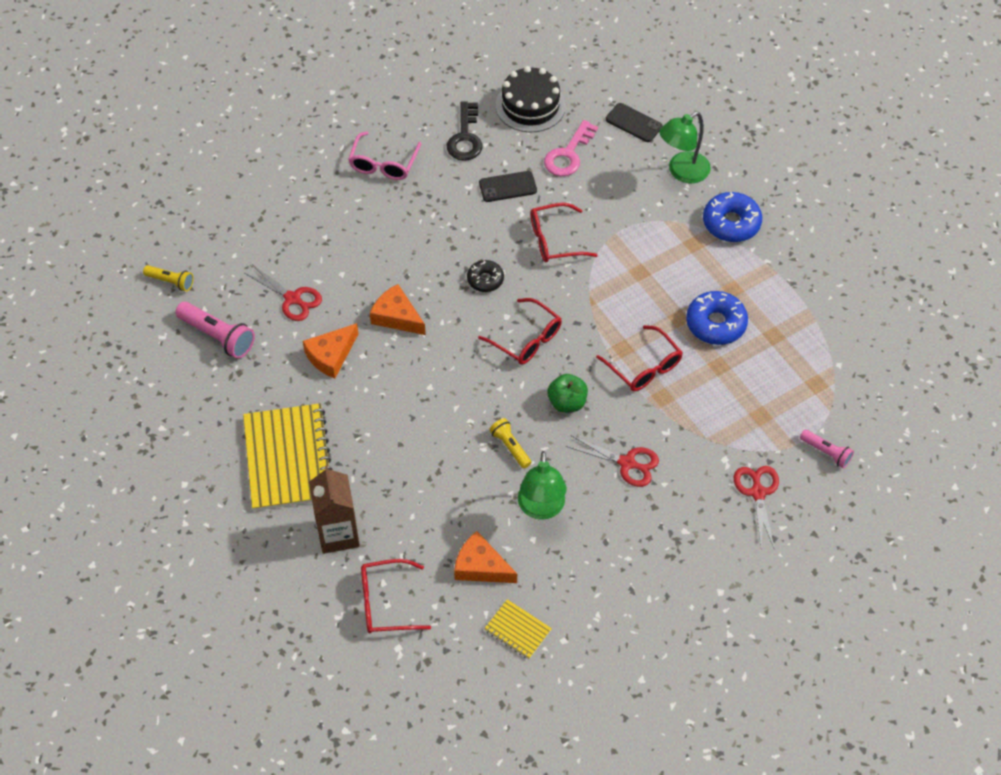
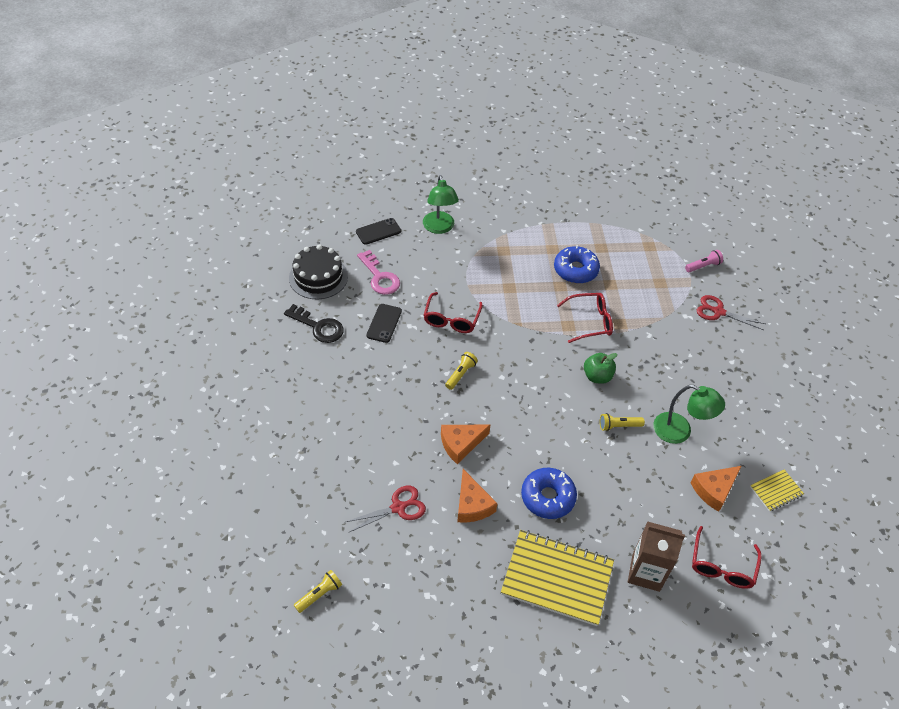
camera: 65 degrees left, 5 degrees down
pink flashlight [175,302,255,358] -> none
pink glasses [348,131,421,180] -> none
black donut [467,260,504,292] -> yellow flashlight [445,352,478,390]
red glasses [478,298,562,365] -> none
red scissors [566,435,659,487] -> none
blue donut [703,192,762,242] -> blue donut moved to [521,468,577,519]

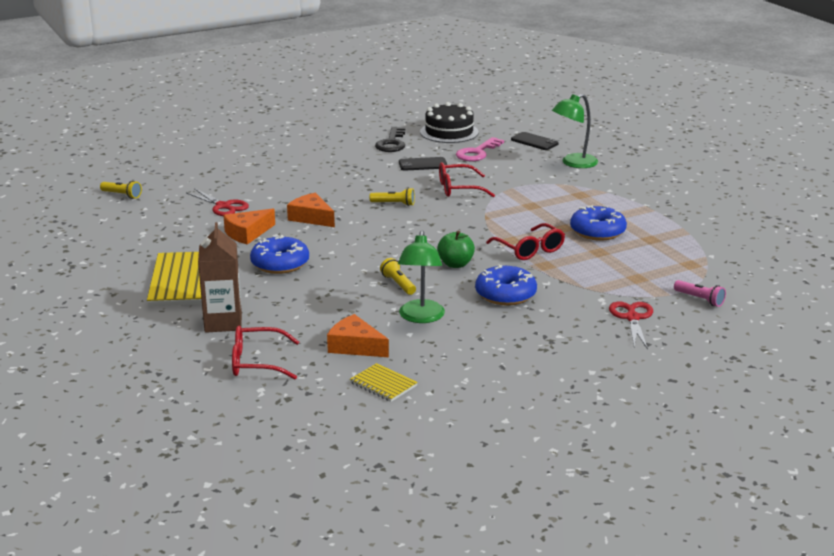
camera: 70 degrees right, 25 degrees down
none -> blue donut [475,264,537,305]

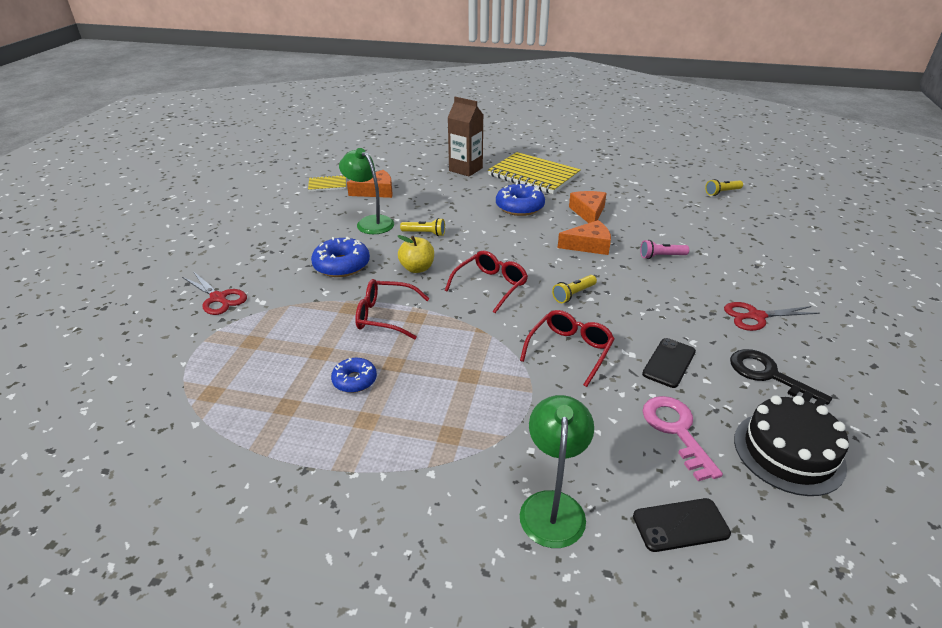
camera: 130 degrees right, 10 degrees up
red scissors [187,188,249,216] -> red scissors moved to [724,302,819,331]
red glasses [232,326,299,379] -> red glasses moved to [445,250,528,313]
green apple [437,230,475,268] -> yellow apple [398,235,434,273]
blue donut [570,205,627,241] -> blue donut [331,358,377,393], size x0.62
pink flashlight [674,280,726,307] -> pink flashlight moved to [640,240,689,259]

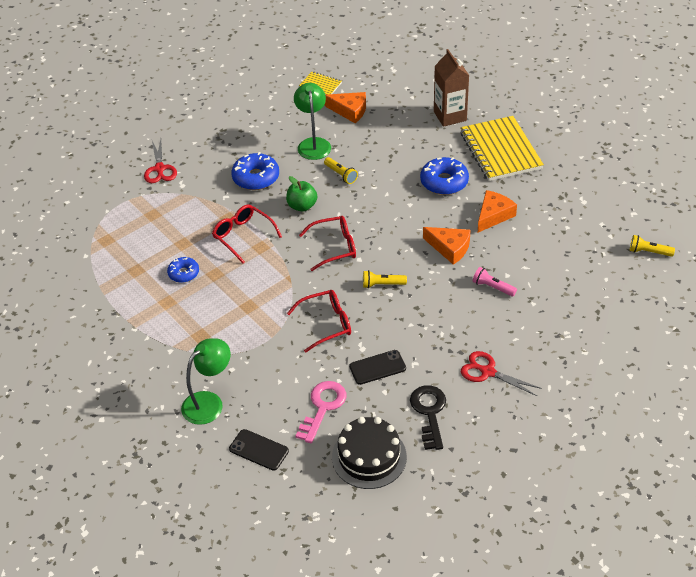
camera: 40 degrees right, 10 degrees up
yellow apple [398,235,434,273] -> green apple [286,176,317,212]

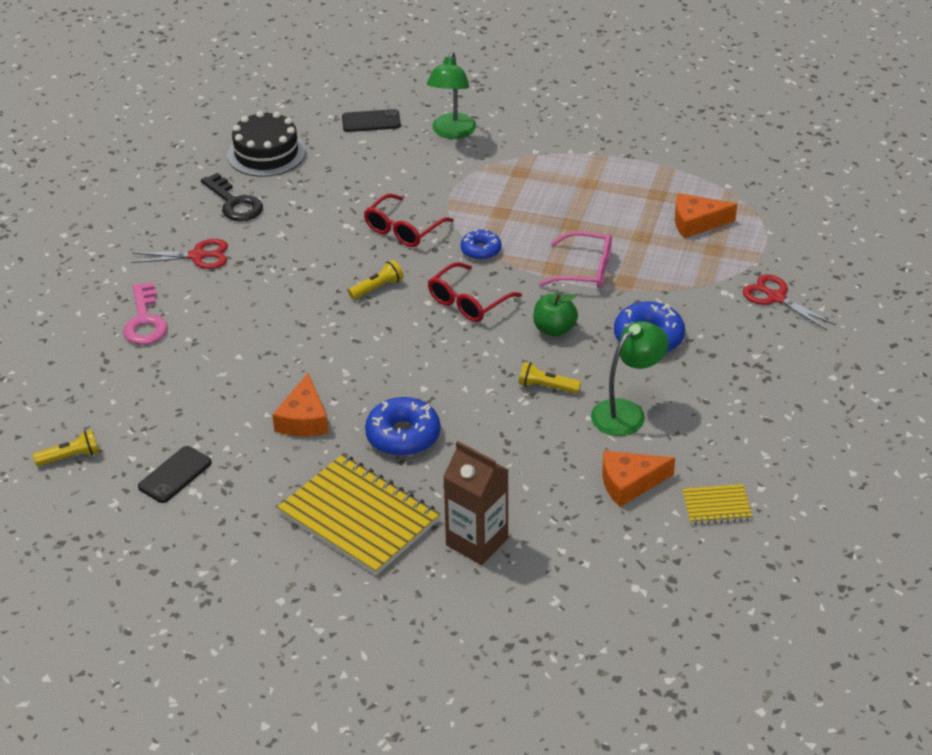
camera: 145 degrees right, 5 degrees down
blue donut [167,257,199,283] -> blue donut moved to [461,229,502,260]
red glasses [212,205,282,263] -> pink glasses [539,231,612,289]
green lamp [294,83,331,160] -> green lamp turned 90 degrees counterclockwise [591,321,668,436]
pink key [296,381,346,443] -> pink key moved to [123,282,168,345]
black phone [349,350,406,385] -> black phone moved to [138,446,212,503]
orange cheese [423,227,471,265] -> orange cheese moved to [675,193,737,238]
pink flashlight [473,267,517,297] -> none

